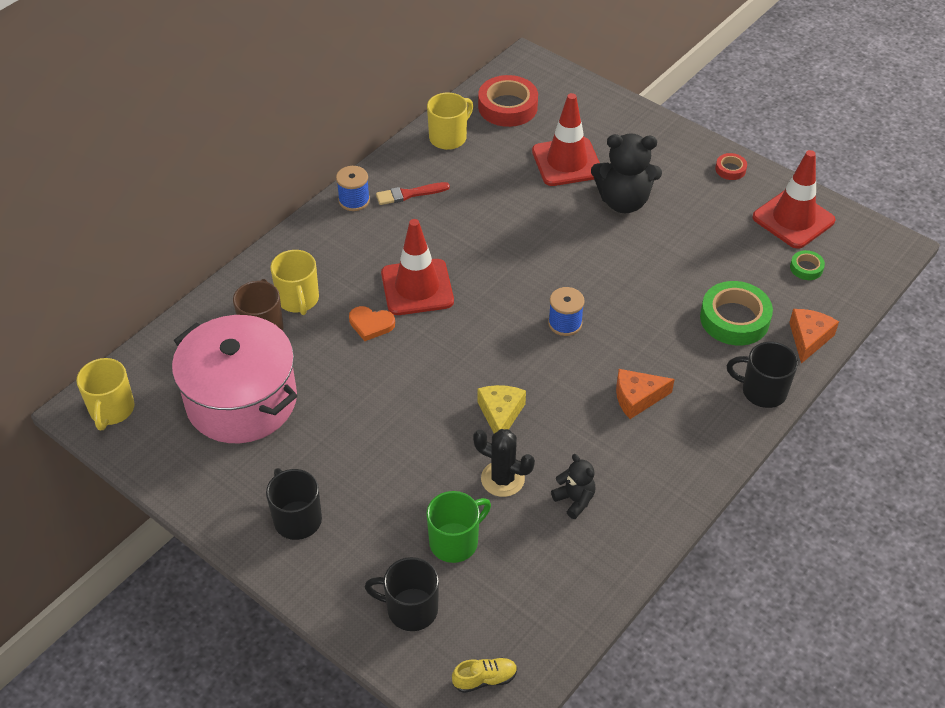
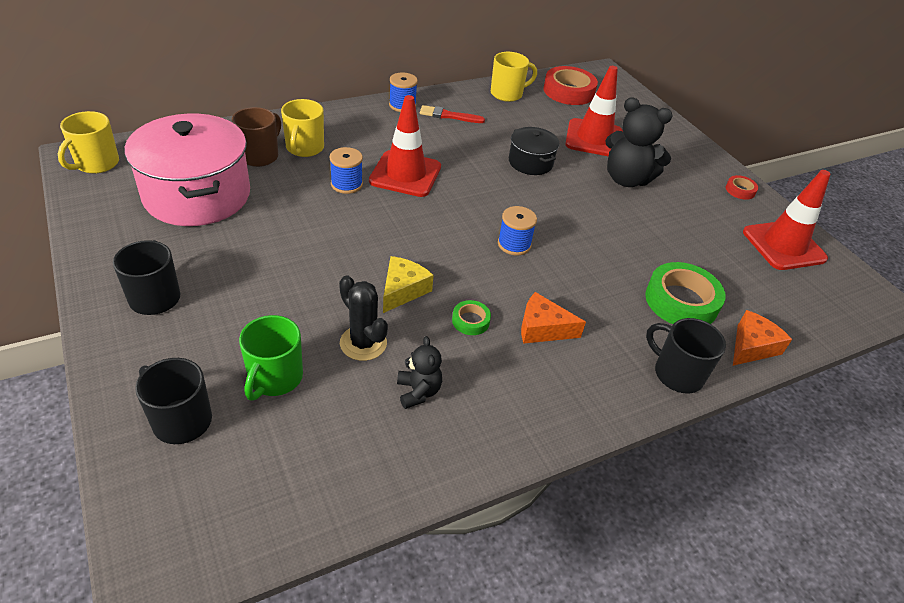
camera: 20 degrees right, 5 degrees down
orange heart [349,306,395,341] -> blue spool [330,147,363,194]
green mug [426,491,491,563] -> green mug turned 120 degrees clockwise [239,315,303,400]
yellow shoe [452,657,517,693] -> none
green tape [790,250,825,280] -> green tape moved to [452,300,491,335]
none -> black pot [509,127,560,175]

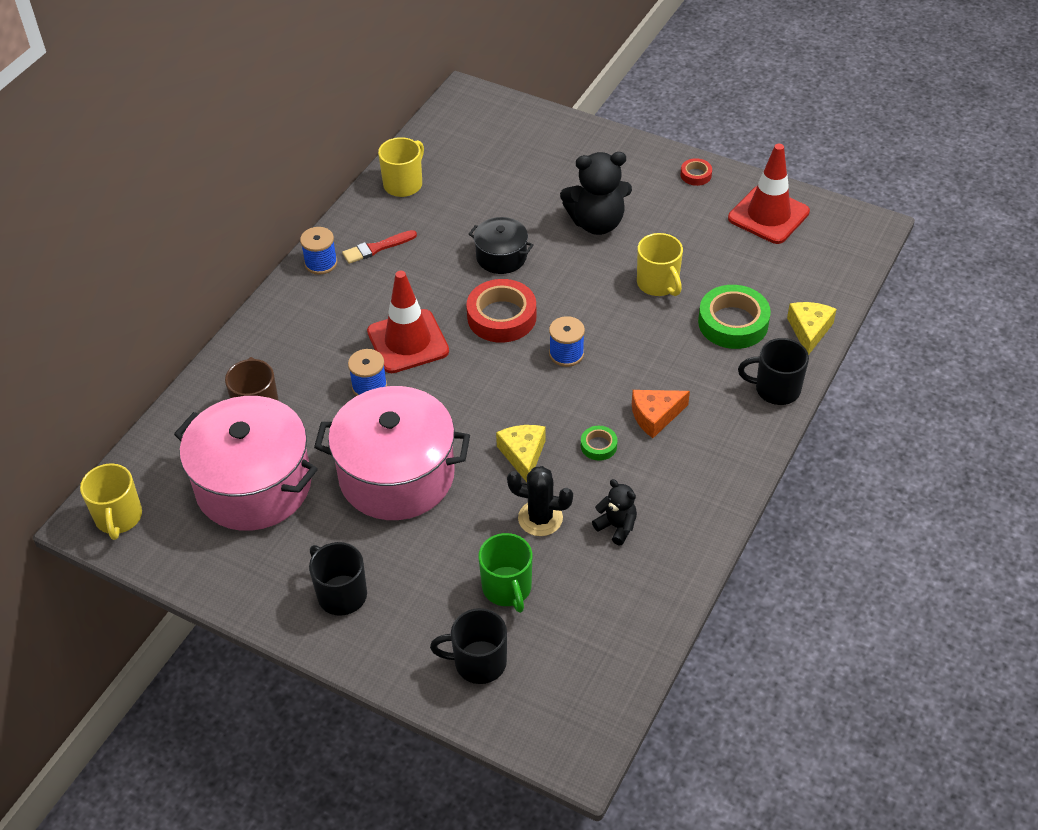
camera: 30 degrees left, 5 degrees up
yellow mug [281,99,324,157] -> yellow mug moved to [637,233,683,296]
red tape [544,66,598,105] -> red tape moved to [466,279,536,343]
red traffic cone [565,66,623,156] -> none
orange cheese [733,310,792,366] -> yellow cheese [787,302,837,355]
none -> pink pot [314,386,470,520]

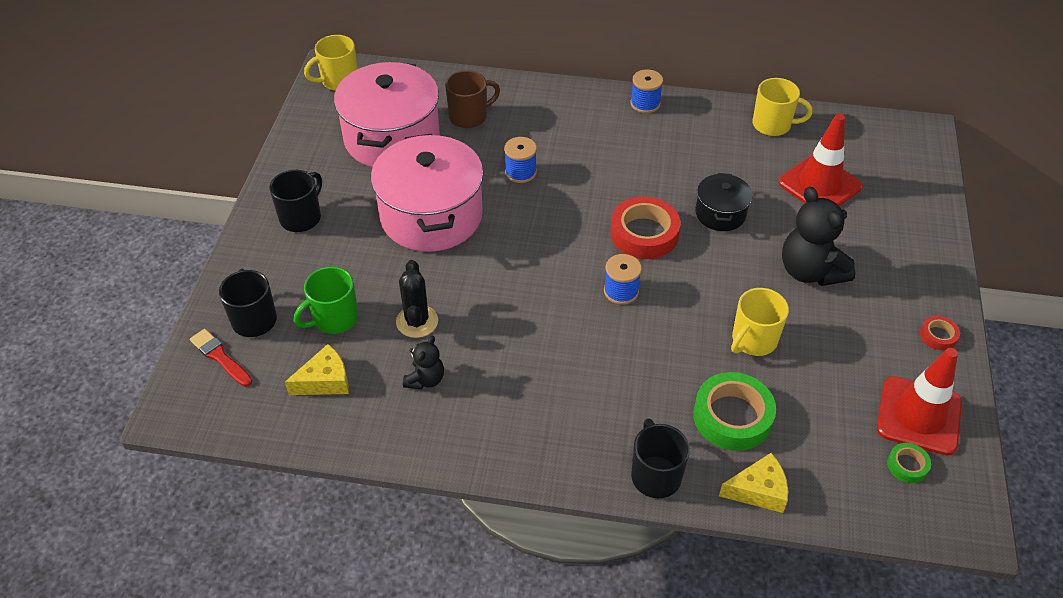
camera: 70 degrees right, 0 degrees up
red brush [342,230,417,264] -> red brush moved to [190,329,252,387]
red traffic cone [367,271,449,373] -> red traffic cone moved to [778,114,863,206]
yellow cheese [496,425,546,482] -> yellow cheese moved to [285,344,349,395]
green tape [581,426,618,461] -> green tape moved to [887,443,931,483]
orange cheese [632,390,690,438] -> none

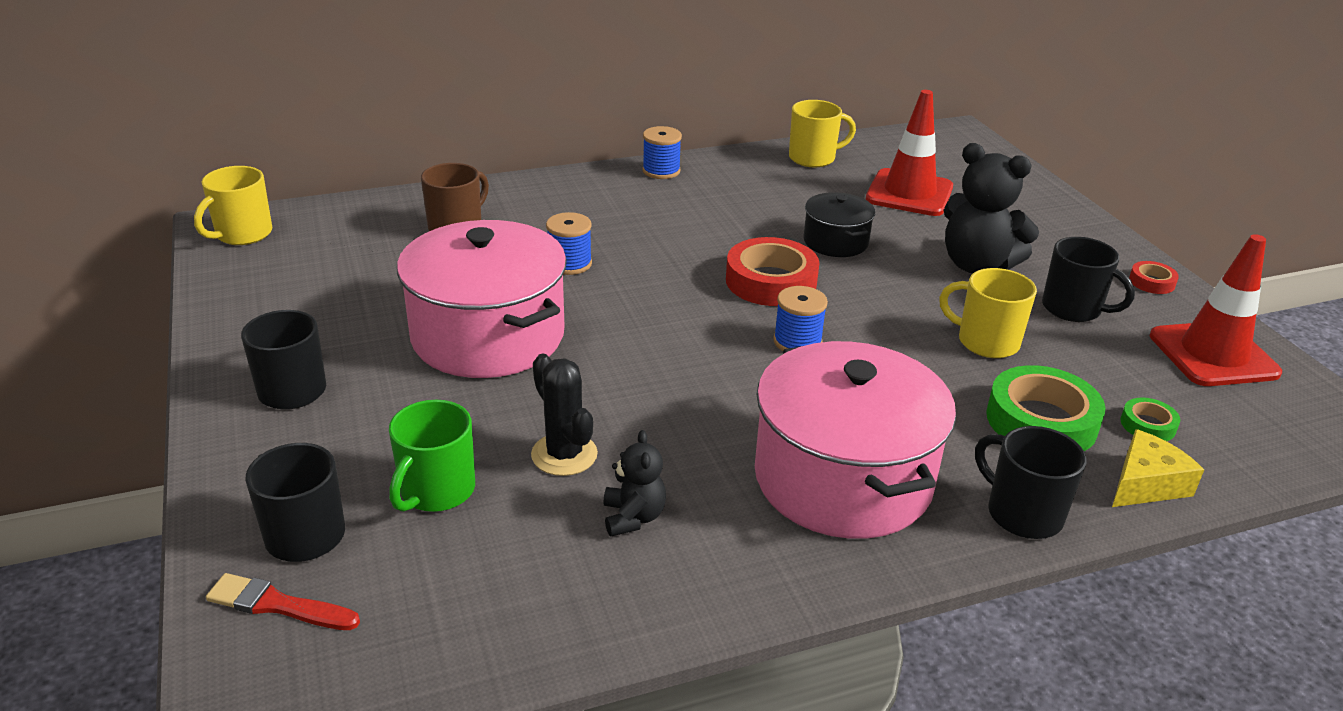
camera: 30 degrees left, 15 degrees down
yellow cheese [285,344,349,395] -> none
pink pot [334,62,440,167] -> pink pot moved to [755,341,956,539]
yellow mug [731,288,789,356] -> yellow mug turned 105 degrees clockwise [939,268,1037,358]
green tape [887,443,931,483] -> green tape moved to [1121,397,1180,441]
none -> black mug [1042,237,1135,322]

